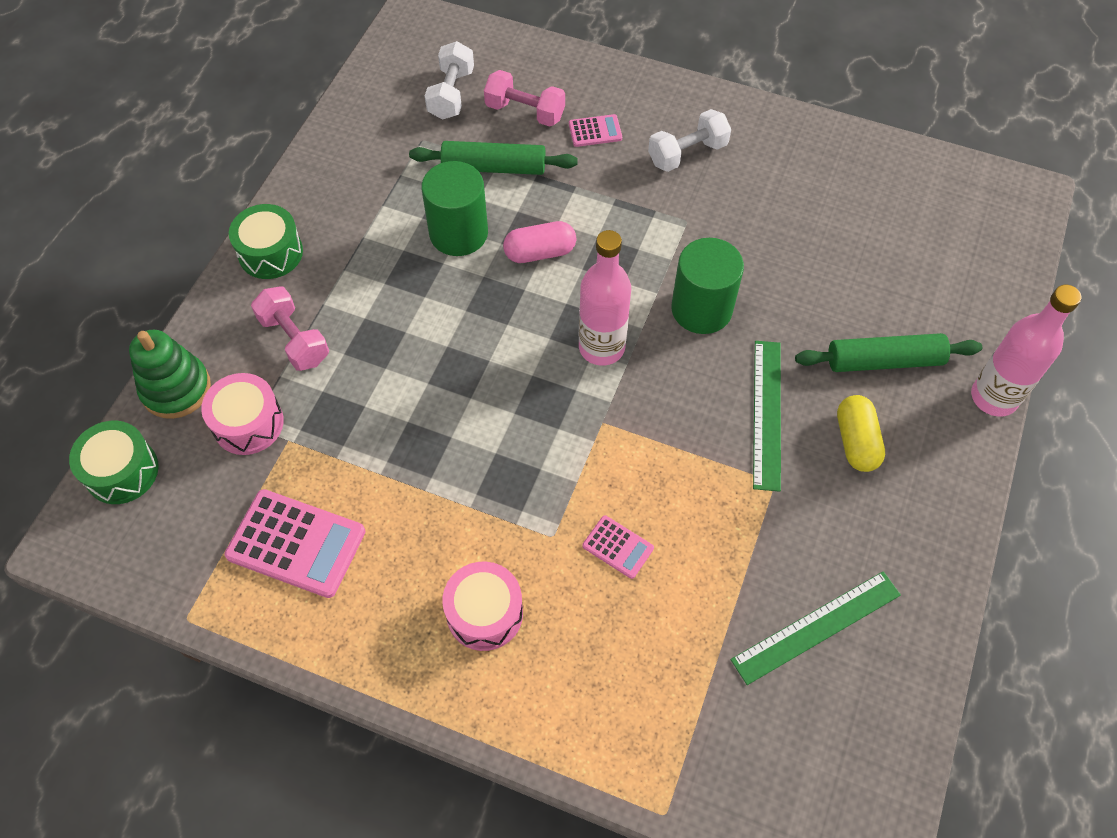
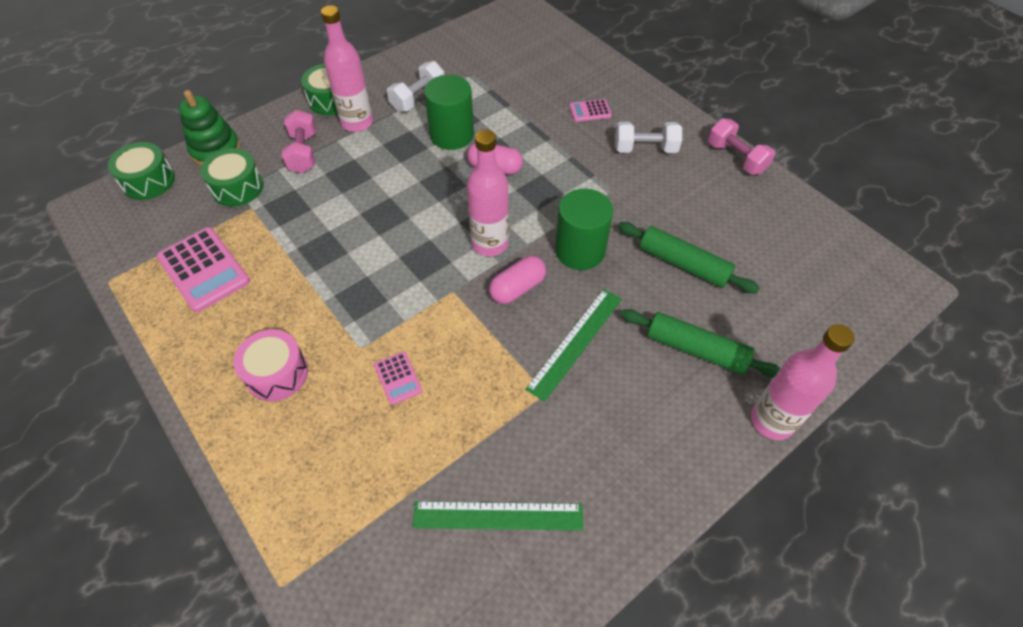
camera: 30 degrees right, 5 degrees down
pink drum [201,373,284,455] -> green drum [200,148,263,207]
green rolling pin [409,141,578,175] -> green rolling pin moved to [618,222,760,293]
white dumbbell [425,41,474,120] -> white dumbbell moved to [387,61,444,112]
pink dumbbell [484,70,565,127] -> pink dumbbell moved to [708,118,775,175]
pink calculator [569,114,622,147] -> pink calculator turned 150 degrees clockwise [569,99,612,122]
yellow capsule [837,395,885,472] -> none
none -> pink bottle [321,5,373,132]
none -> pink capsule [489,256,546,304]

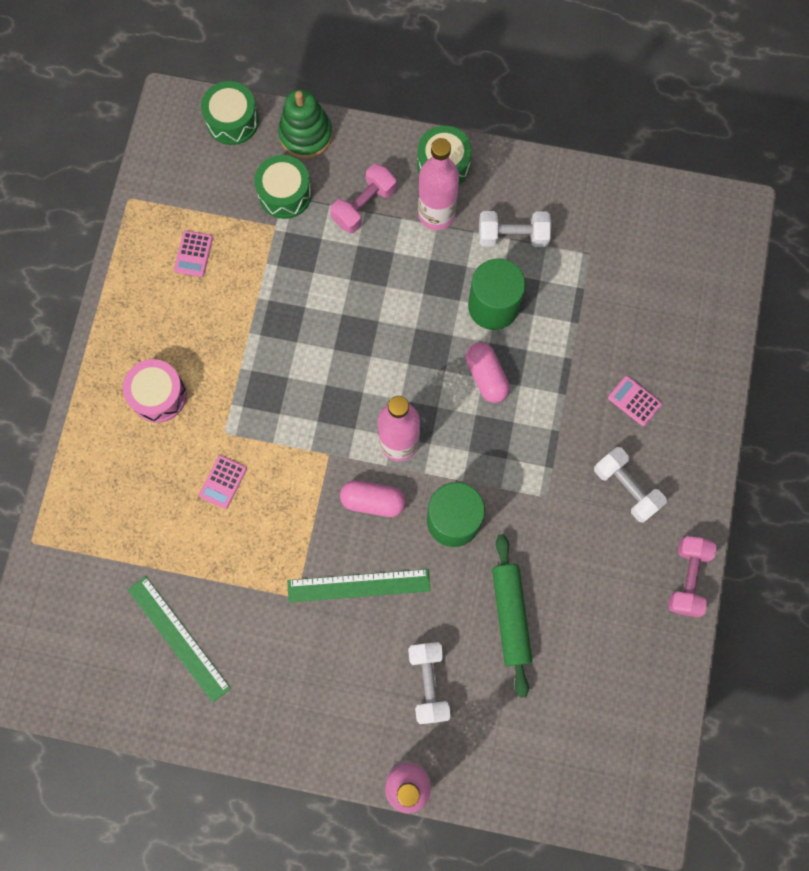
camera: 50 degrees right, 20 degrees up
pink calculator [157,227,250,313] -> pink calculator [174,230,213,277], size x0.51
green rolling pin [620,309,781,378] -> white dumbbell [408,642,451,724]

